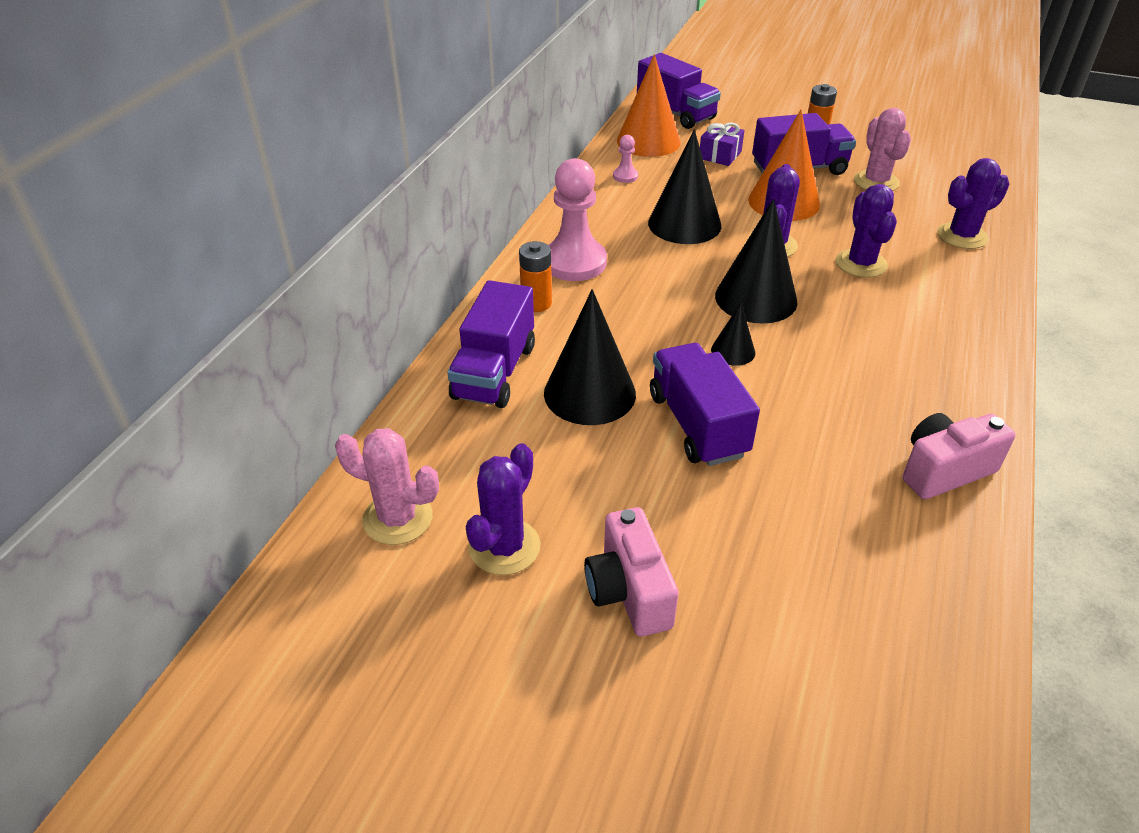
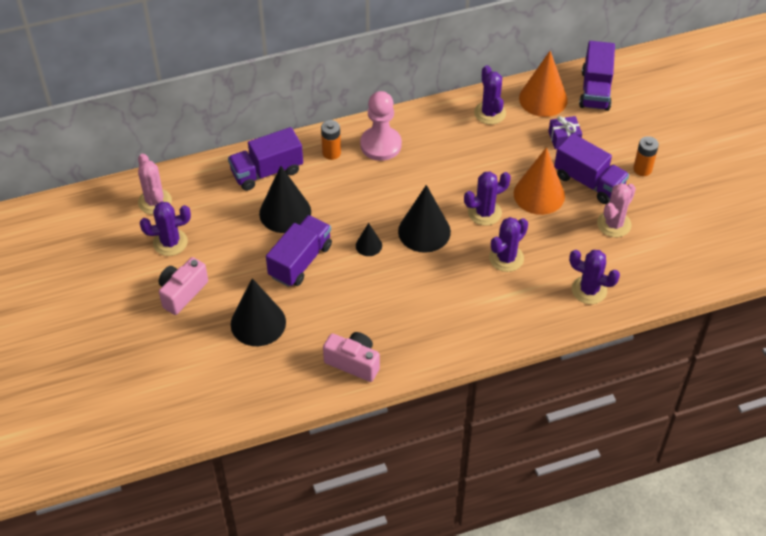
camera: 50 degrees right, 10 degrees up
pink pawn [613,135,638,183] -> purple cactus [474,65,506,125]
black cone [648,130,722,244] -> black cone moved to [231,278,286,346]

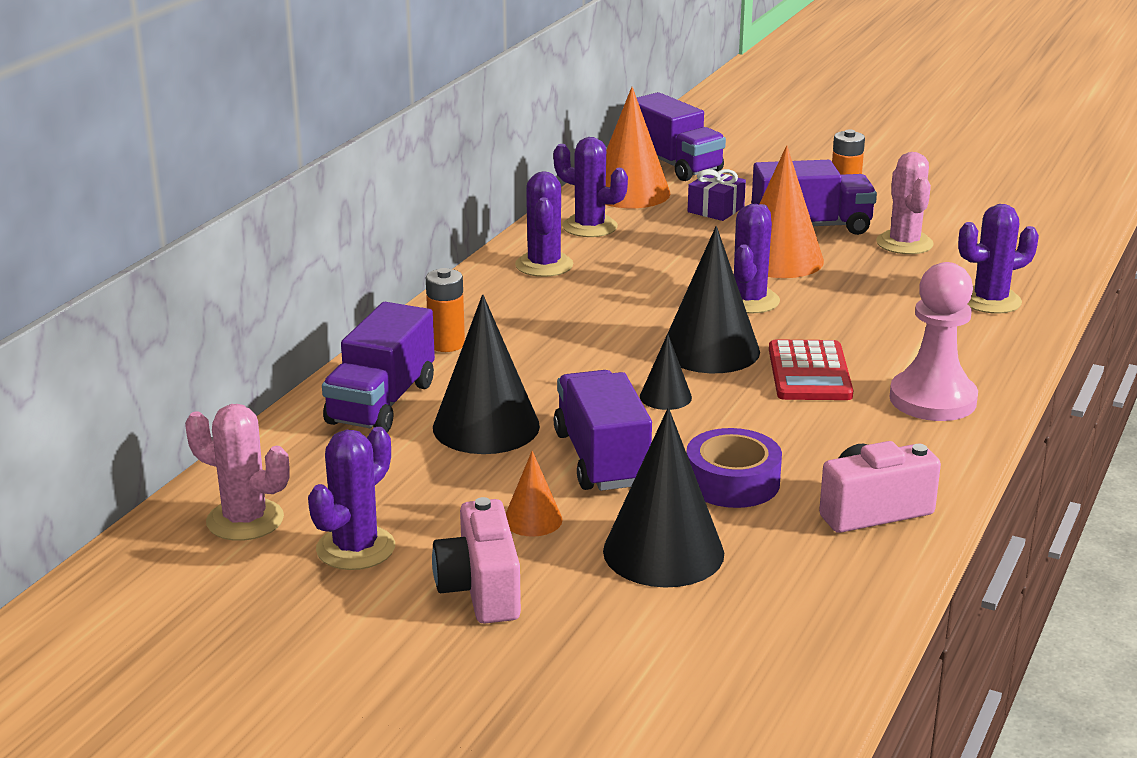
camera: 45 degrees left, 25 degrees down
pink pawn [360,91,402,161] -> pink pawn moved to [889,262,978,421]
purple cactus [489,217,528,272] -> purple cactus moved to [515,171,573,277]
none -> orange cone [506,451,563,537]
none -> purple tape [686,428,782,508]
none -> red calculator [769,340,853,400]

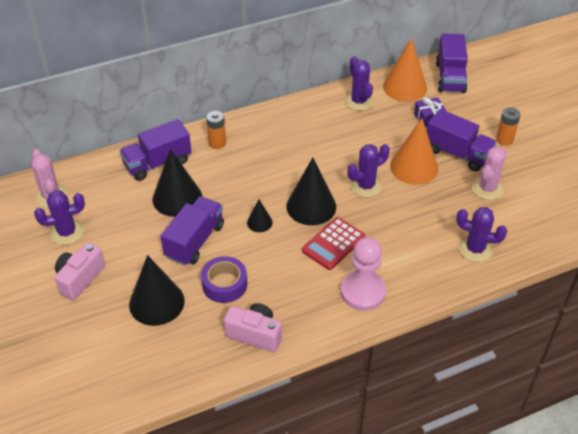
camera: 40 degrees right, 20 degrees up
orange cone [506,451,563,537] -> none
purple cactus [515,171,573,277] -> none

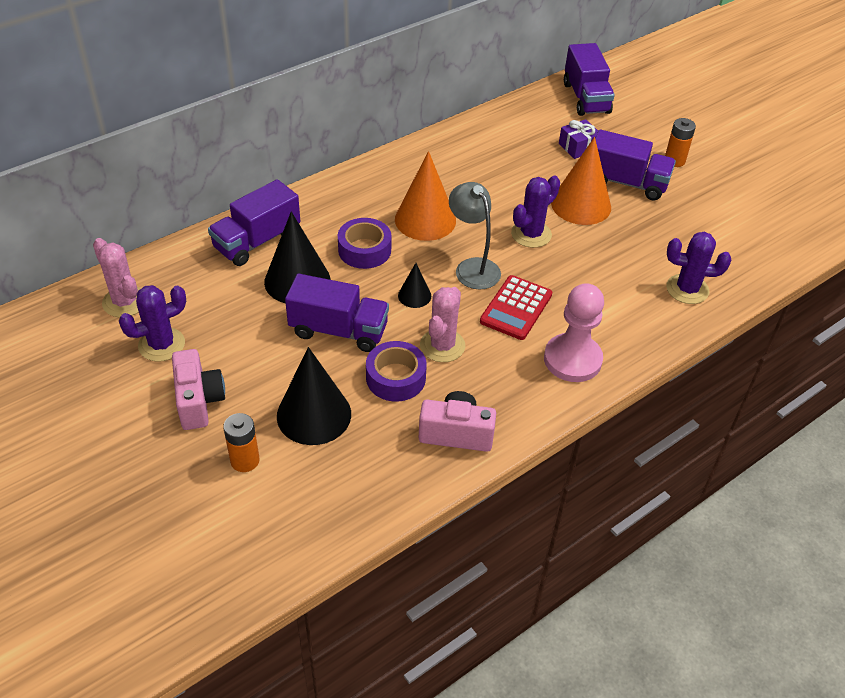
camera: 15 degrees left, 0 degrees up
pink camera [55,242,105,301] -> pink camera turned 150 degrees clockwise [172,349,225,430]
purple truck [161,196,224,266] -> purple truck turned 90 degrees clockwise [285,274,389,352]
orange battery [206,111,226,149] -> orange battery moved to [223,413,260,472]
black cone [286,158,336,225] -> grey lamp [449,182,501,290]
purple cactus [345,56,374,111] -> none
orange cone [383,38,427,102] -> orange cone moved to [395,151,456,241]
pink cactus [472,147,507,200] -> pink cactus moved to [420,287,465,362]
none -> purple tape [338,218,391,269]

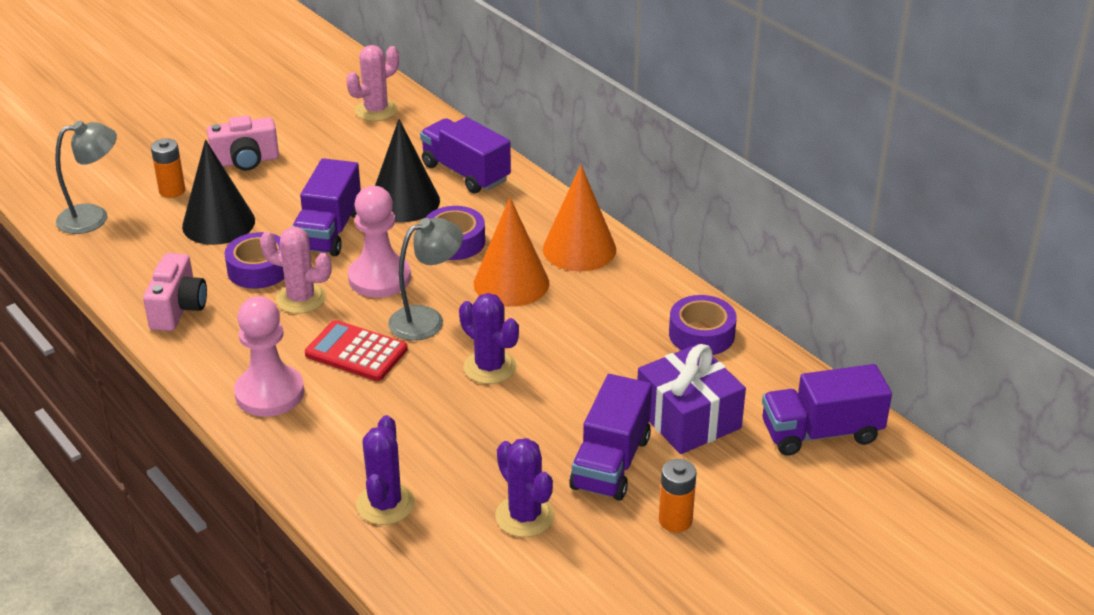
camera: 90 degrees right, 10 degrees down
purple cactus [119,285,186,362] -> purple cactus moved to [495,438,555,537]
black cone [398,263,431,308] -> pink pawn [348,186,411,298]
orange cone [551,137,611,225] -> orange cone moved to [543,165,616,272]
purple gift [559,119,598,159] -> purple gift [637,344,746,454], size x1.78
none -> grey lamp [55,121,117,234]
none -> purple tape [669,295,737,355]

